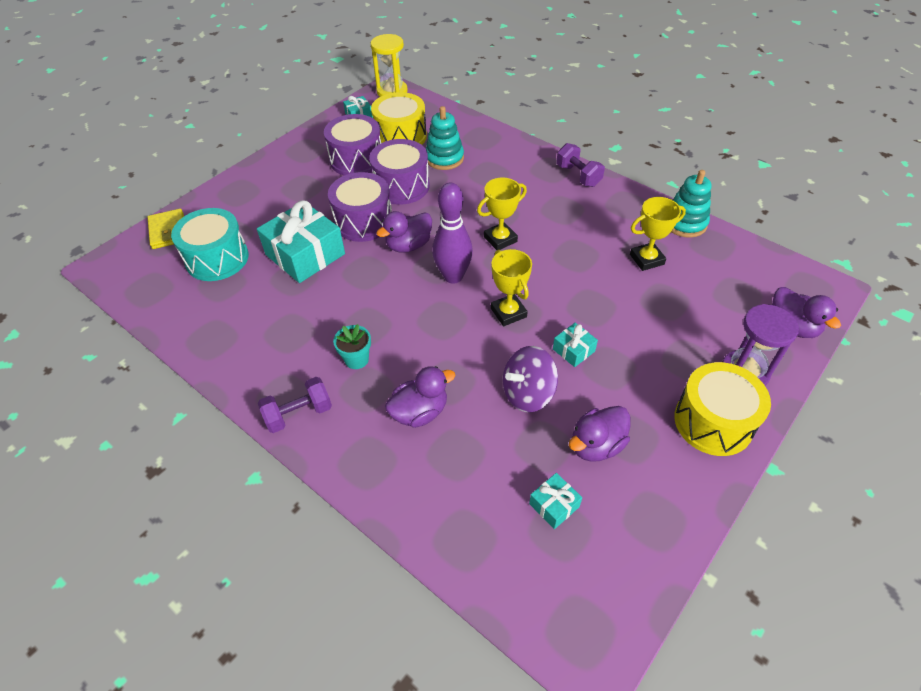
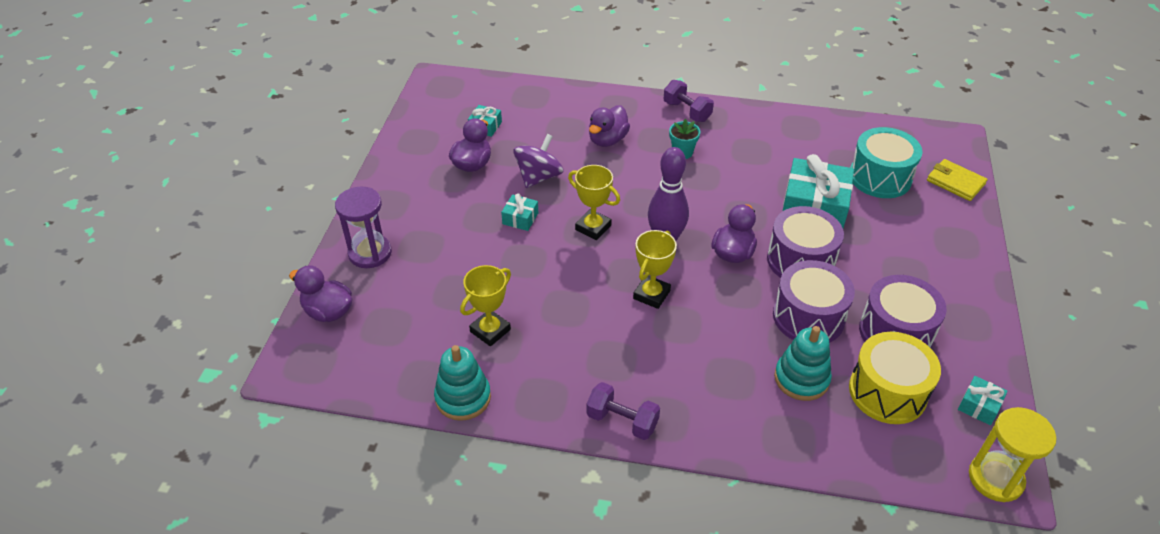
camera: 150 degrees right, 5 degrees down
purple dumbbell [258,377,332,433] -> purple dumbbell turned 75 degrees counterclockwise [664,80,714,122]
yellow drum [674,362,771,456] -> none

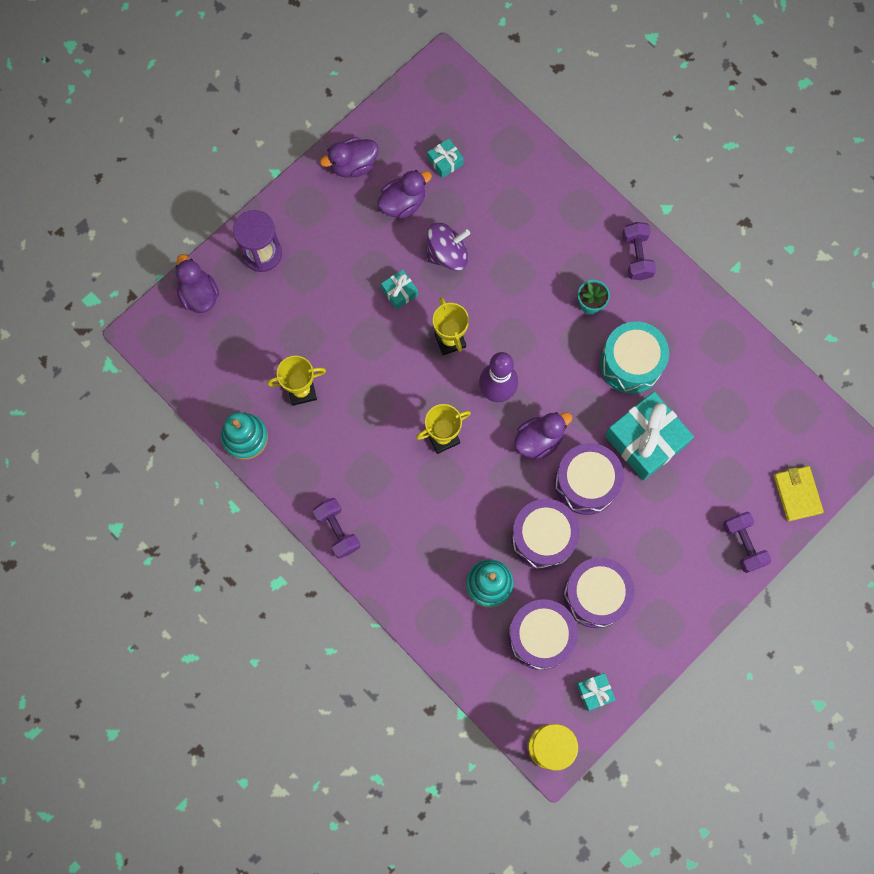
camera: 35 degrees right, 30 degrees up
purple duck [589,105,630,147] -> purple duck moved to [320,137,378,178]
yellow drum [849,332,941,424] -> purple drum [508,599,578,670]
turquoise drum [850,127,922,198] -> turquoise drum moved to [600,321,669,394]
none -> purple dumbbell [723,511,771,573]

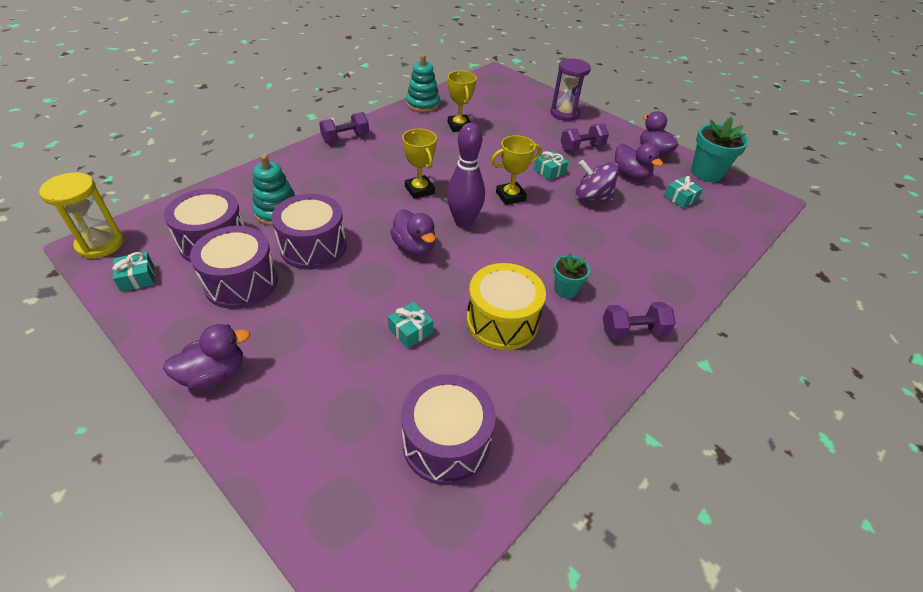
camera: 85 degrees right, 30 degrees down
purple duck [176,254,219,313] -> purple duck moved to [163,324,250,390]
purple spinning top [426,222,470,271] -> purple spinning top turned 135 degrees clockwise [575,160,619,202]
purple drum [554,443,624,515] -> purple drum moved to [401,374,496,485]
turquoise drum [600,321,669,394] -> yellow drum [467,263,546,350]
turquoise gift [605,391,694,480] -> turquoise gift [388,302,433,348], size x0.46
purple dumbbell [723,511,771,573] -> purple dumbbell moved to [561,124,609,152]
yellow wallet [774,466,824,522] -> none
none -> turquoise flower pot [691,117,749,182]

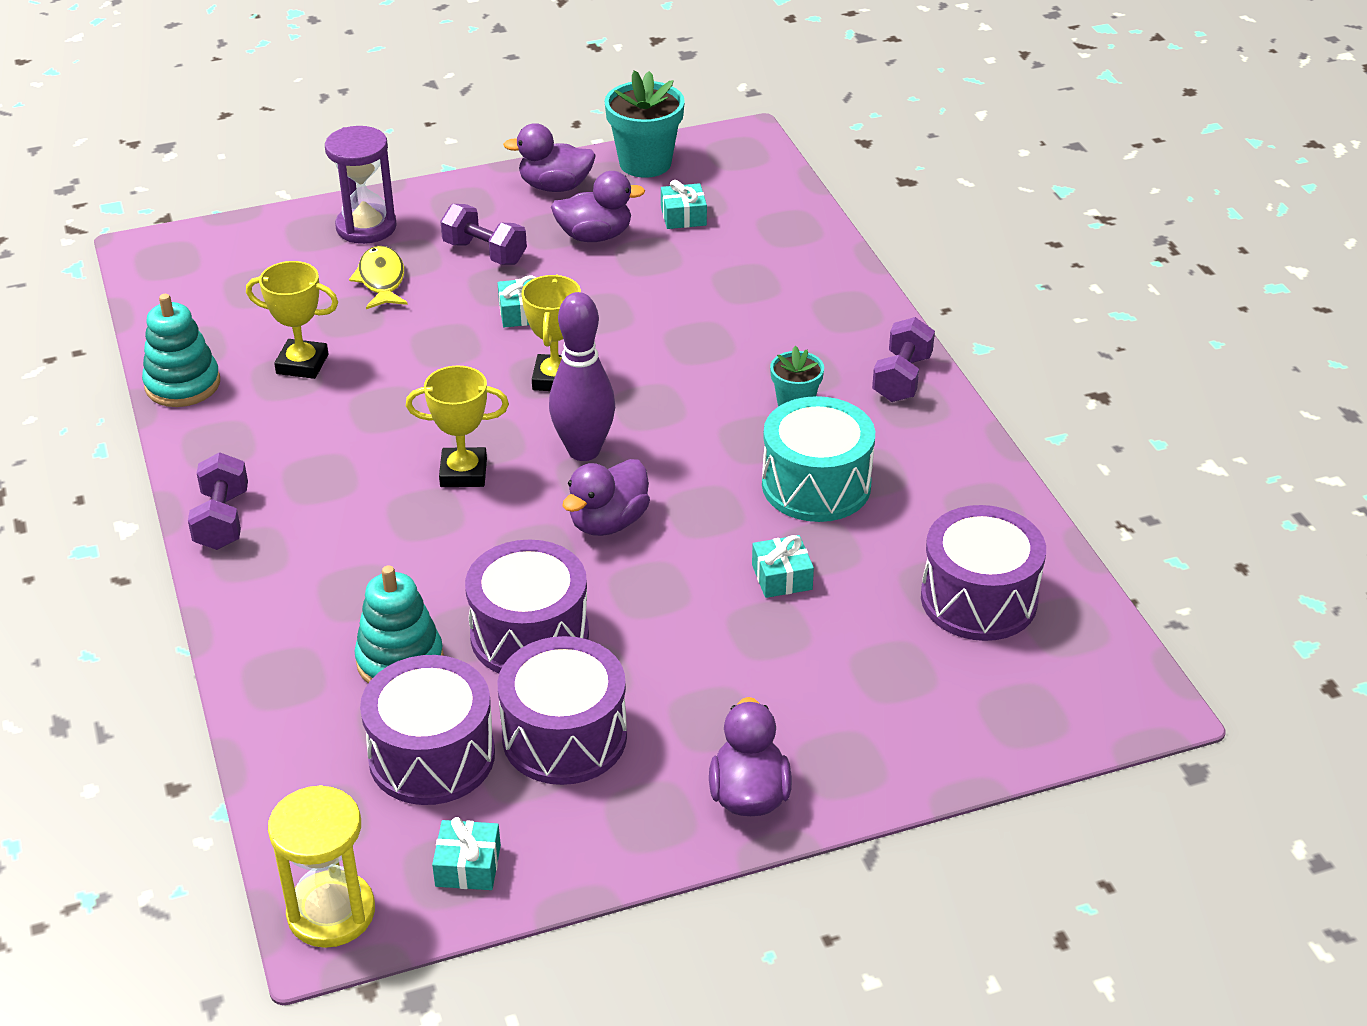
camera: 60 degrees left, 5 degrees down
purple duck [390,209,436,256] -> purple duck turned 135 degrees clockwise [563,459,650,536]
yellow drum [467,263,546,350] -> turquoise drum [762,396,875,522]
purple dumbbell [561,124,609,152] -> purple dumbbell turned 60 degrees counterclockwise [440,204,527,265]
purple spinning top [575,160,619,202] -> none
none -> yellow fish [349,246,408,309]

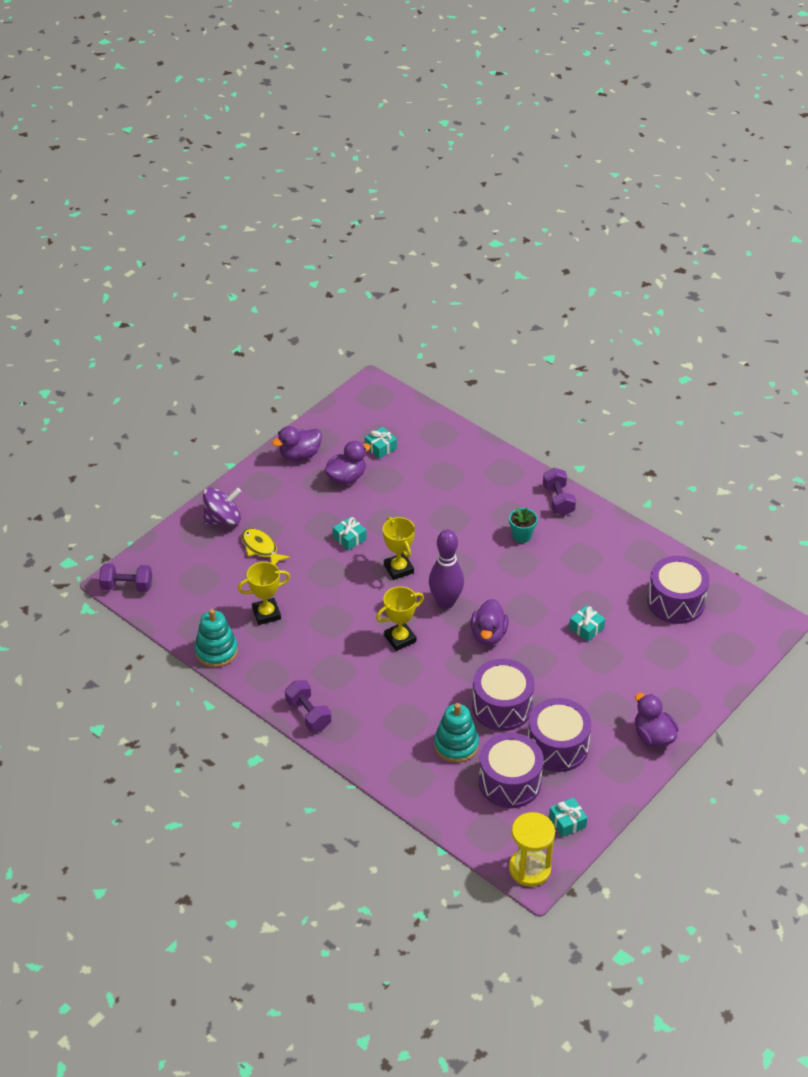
camera: 30 degrees left, 5 degrees up
purple hourglass [325,126,397,244] -> purple spinning top [203,487,241,526]
purple dumbbell [440,204,527,265] -> purple dumbbell moved to [99,563,152,592]
turquoise flower pot [605,70,685,178] -> none
turquoise drum [762,396,875,522] -> none

